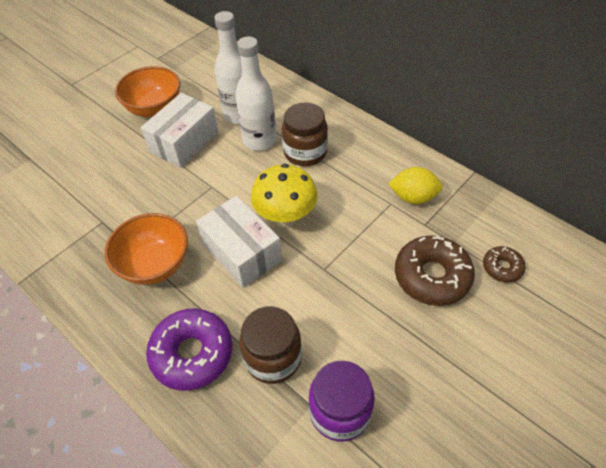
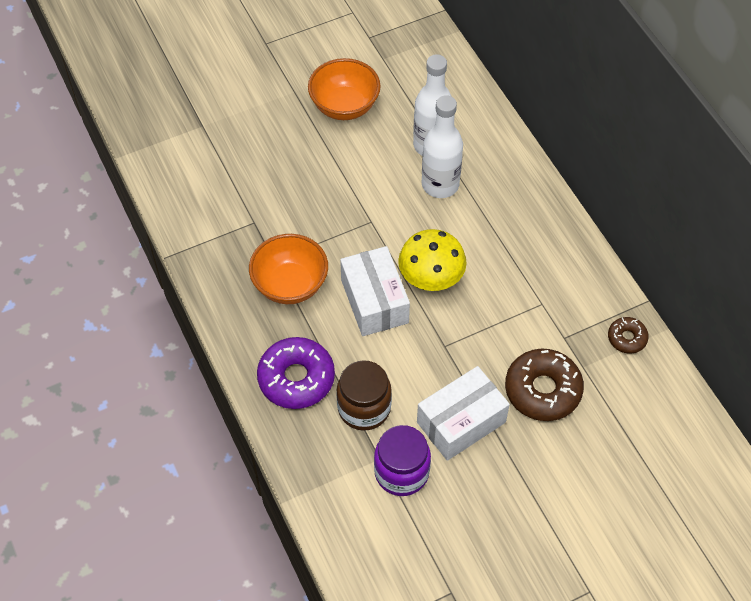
camera: 20 degrees right, 5 degrees up
white box [141,93,218,168] -> white box moved to [417,366,510,461]
brown jar [282,103,328,166] -> none
yellow lemon [388,167,443,204] -> none
brown donut [483,246,526,283] -> brown donut moved to [608,317,649,354]

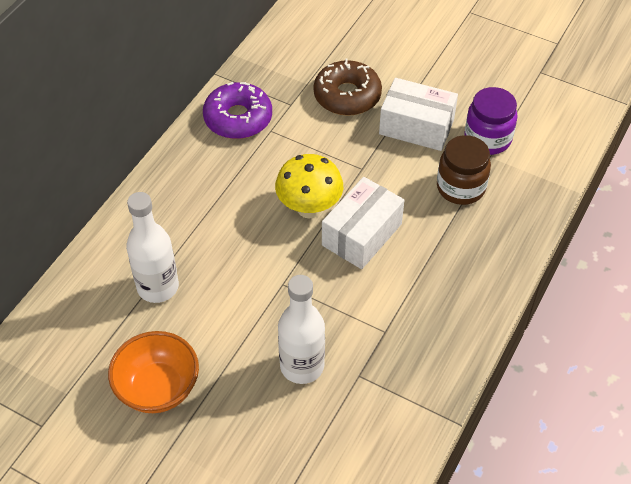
camera: 125 degrees left, 5 degrees down
orange bowl [249,234,328,304] -> none
purple donut [257,337,335,409] -> purple donut moved to [203,82,272,139]
white bottle [422,95,463,198] -> white bottle moved to [278,275,325,384]
brown donut [608,317,649,354] -> none

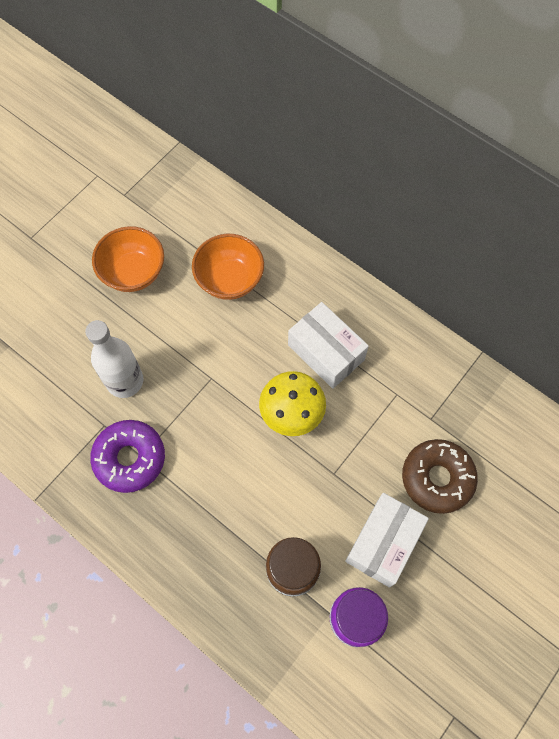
camera: 100 degrees right, 15 degrees up
white bottle [126,192,179,303] -> orange bowl [192,234,264,300]
purple donut [203,82,272,139] -> purple donut moved to [90,420,165,493]
white box [322,177,404,269] -> white box moved to [288,302,369,389]

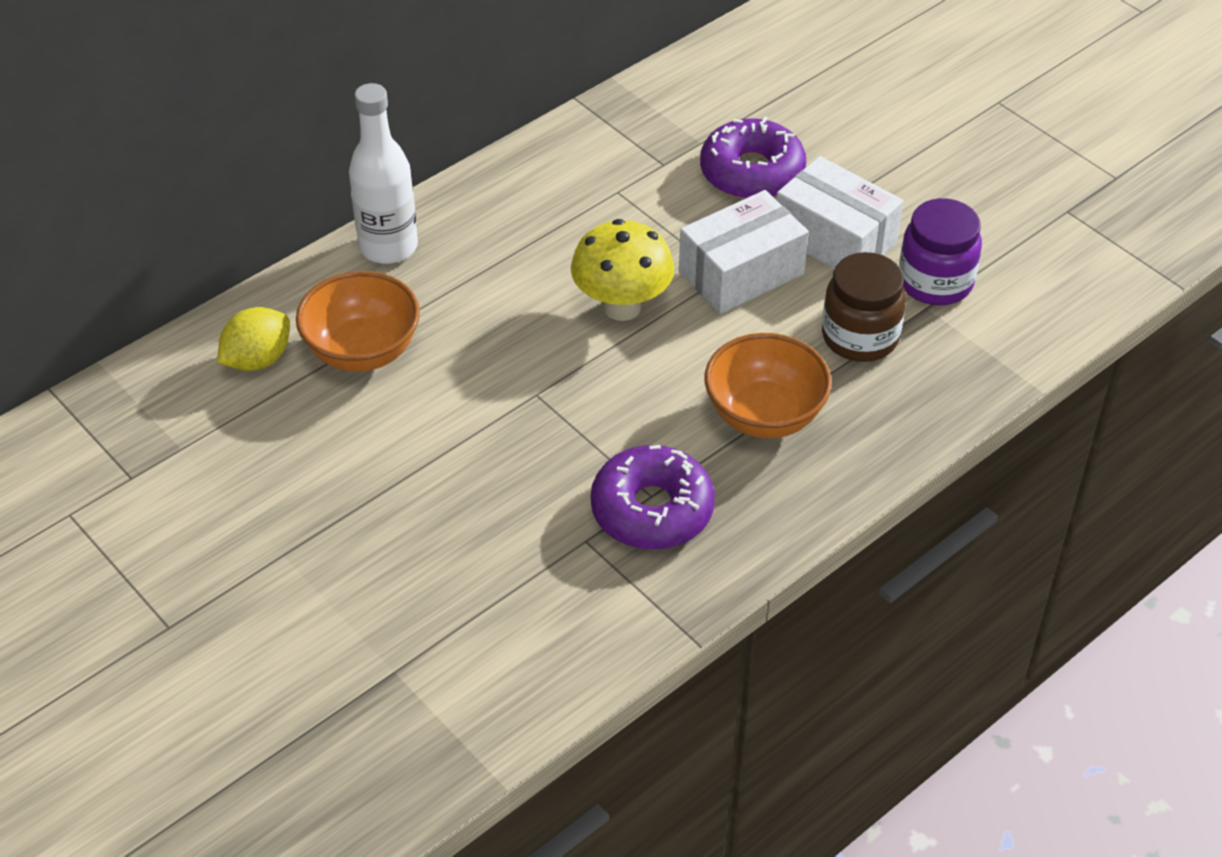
camera: 80 degrees left, 20 degrees down
white bottle [85,320,143,398] -> white bottle moved to [349,83,418,264]
orange bowl [92,226,164,292] -> orange bowl moved to [705,333,832,438]
white box [288,302,369,389] -> white box moved to [679,190,809,314]
brown donut [402,439,478,514] -> purple donut [700,116,806,199]
none -> yellow lemon [217,307,290,371]

